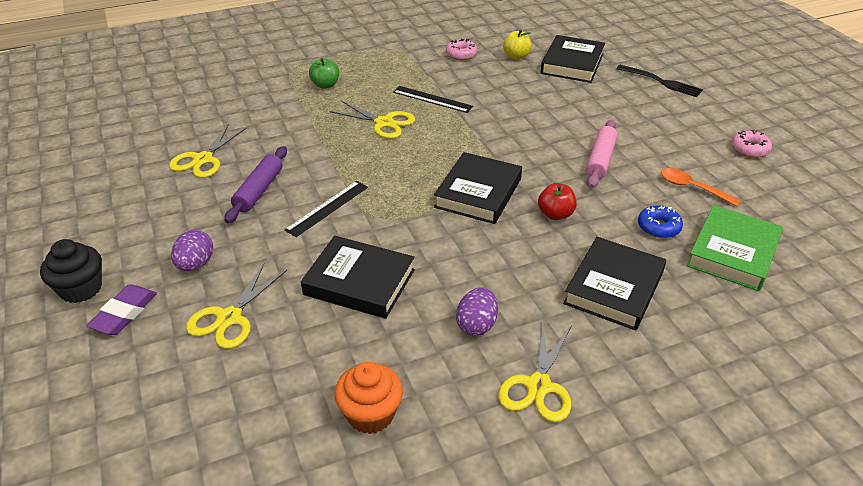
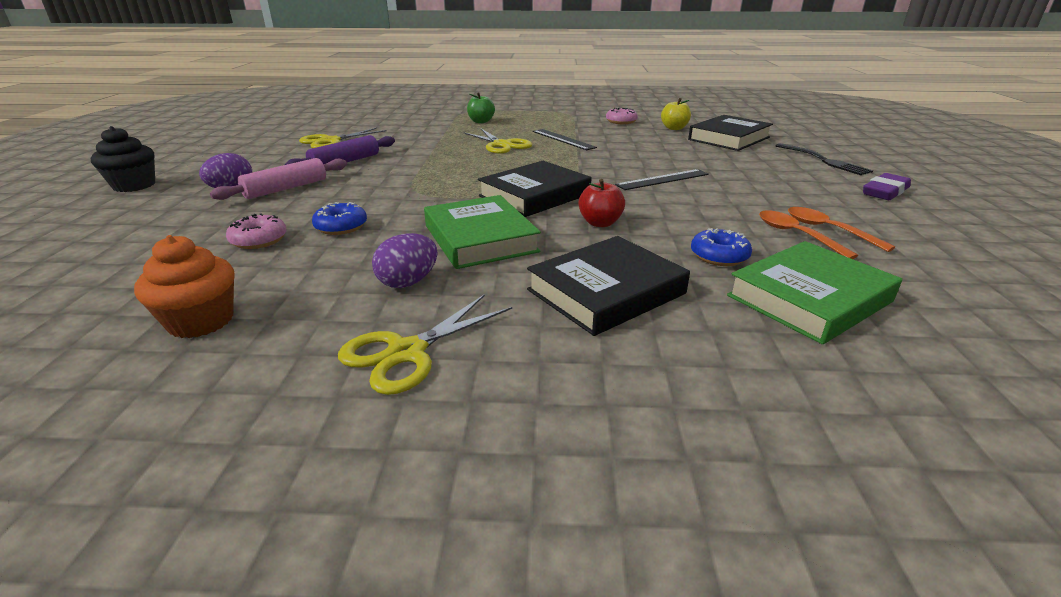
camera: 25 degrees right, 10 degrees down
purple eraser [86,284,157,335] -> purple eraser moved to [863,173,911,200]
yellow scissors [186,264,287,349] -> none
black ruler [285,181,368,237] -> black ruler moved to [615,169,709,190]
black book [301,236,415,319] -> blue donut [312,202,367,235]
pink rolling pin [586,119,617,188] -> pink rolling pin moved to [210,158,347,200]
pink donut [732,130,772,158] -> pink donut moved to [226,214,287,249]
none -> green book [424,195,541,269]
none -> orange spoon [788,207,895,252]

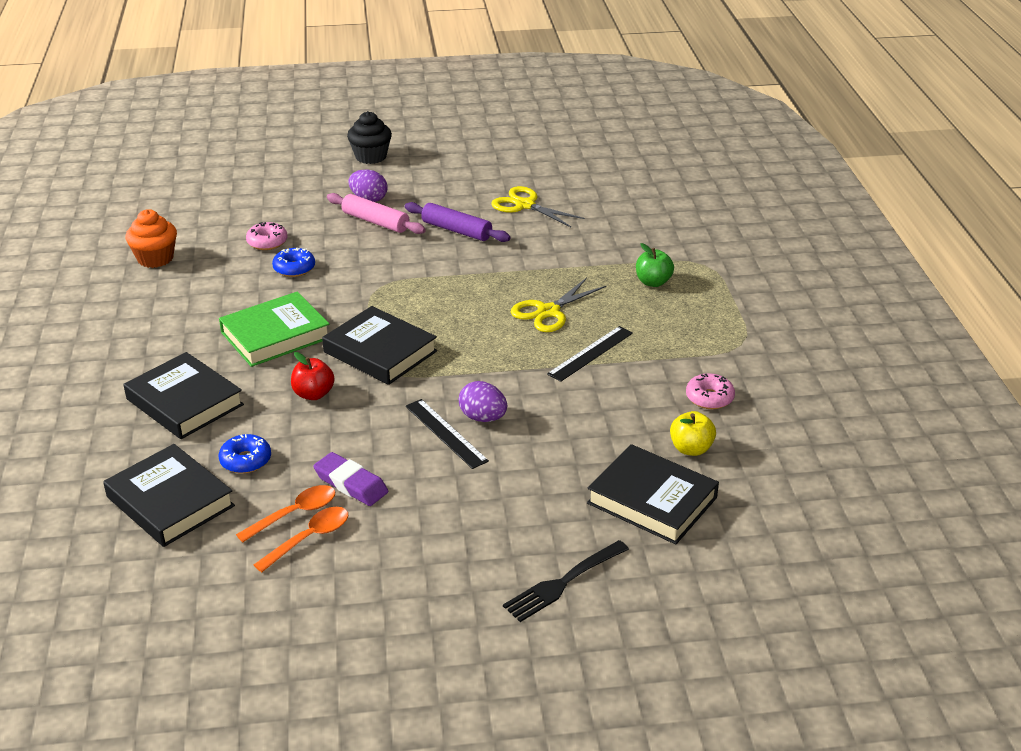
camera: 80 degrees right, 5 degrees up
yellow scissors [338,294,512,395] -> none
purple egg [372,233,437,288] -> purple egg moved to [459,381,507,422]
green book [727,241,902,344] -> black book [103,444,235,547]
purple eraser [863,173,911,200] -> purple eraser moved to [313,452,388,506]

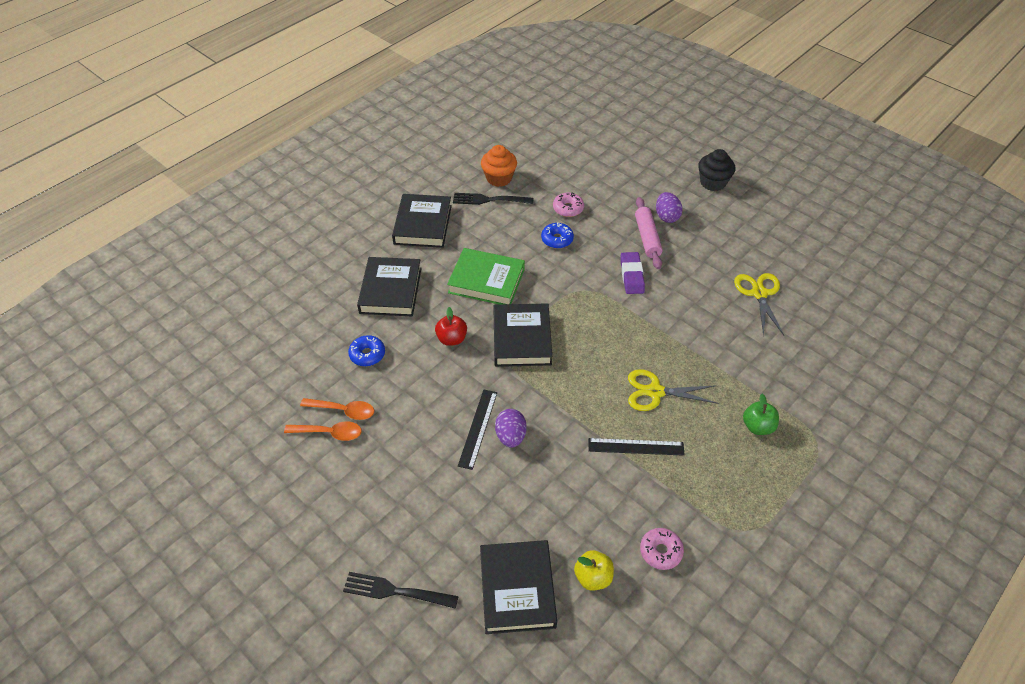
camera: 50 degrees right, 15 degrees up
black book [103,444,235,547] -> black book moved to [392,194,452,248]
purple eraser [313,452,388,506] -> purple eraser moved to [621,252,645,294]
purple rolling pin [405,202,511,242] -> none
none -> black fork [453,193,534,205]

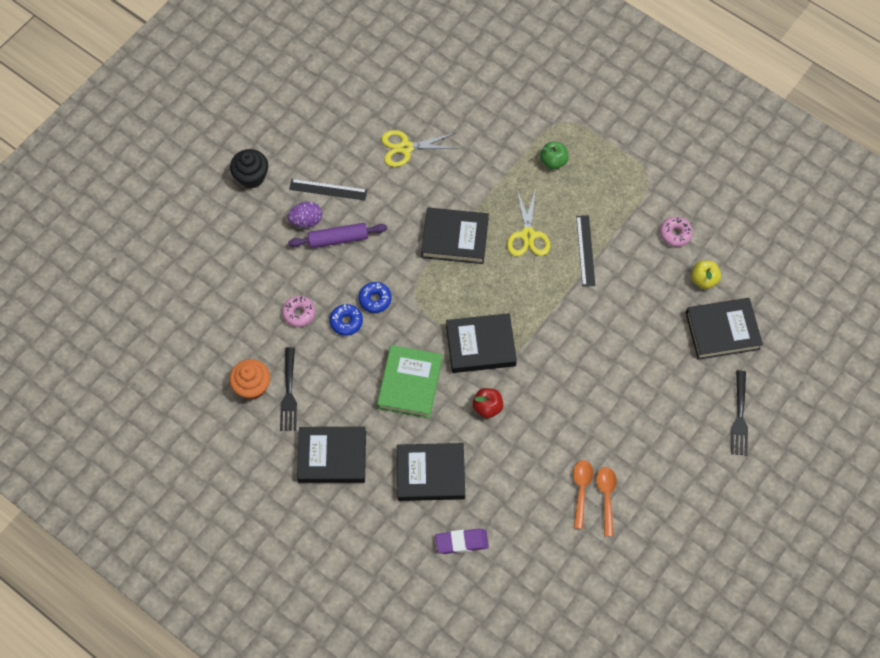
camera: 95 degrees left, 15 degrees up
blue donut [348,335,385,366] -> blue donut moved to [358,282,392,313]
black ruler [458,389,497,470] -> black ruler moved to [289,179,367,200]
purple egg [495,409,527,448] -> none
purple eraser [621,252,645,294] -> purple eraser moved to [435,528,489,554]
pink rolling pin [635,197,663,269] -> purple rolling pin [288,223,387,248]
none -> black book [421,208,489,264]

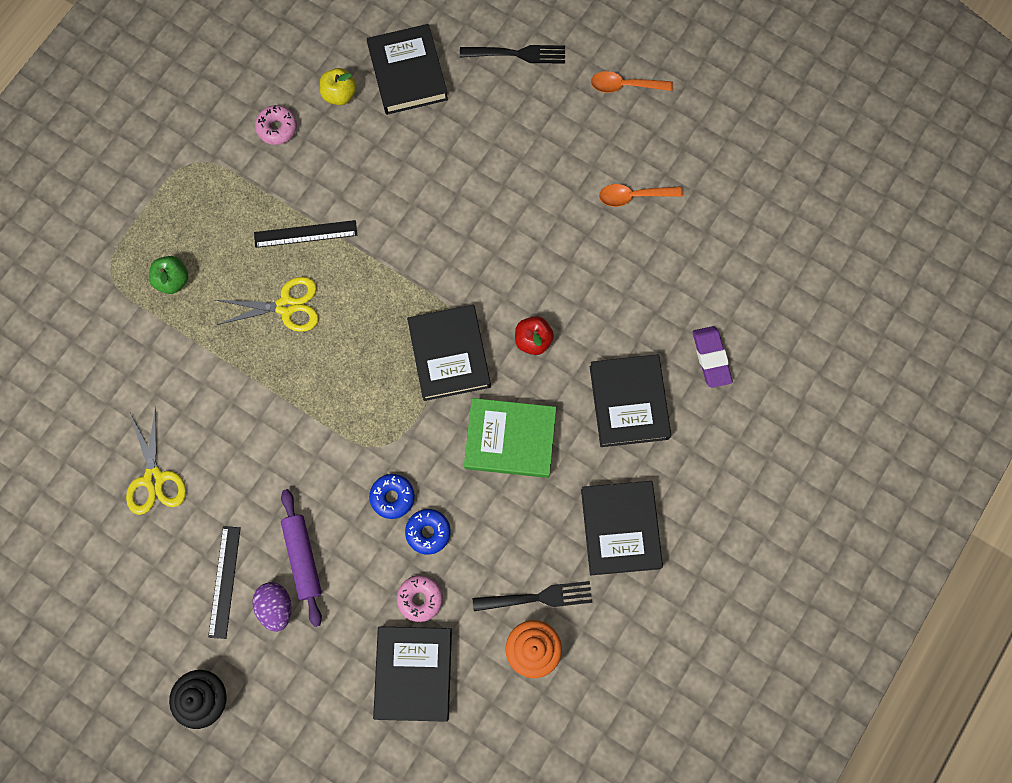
camera: 95 degrees left, 10 degrees up
black book [421,208,489,264] -> black book moved to [373,626,452,722]
orange spoon [573,460,593,529] -> orange spoon moved to [591,71,673,93]

